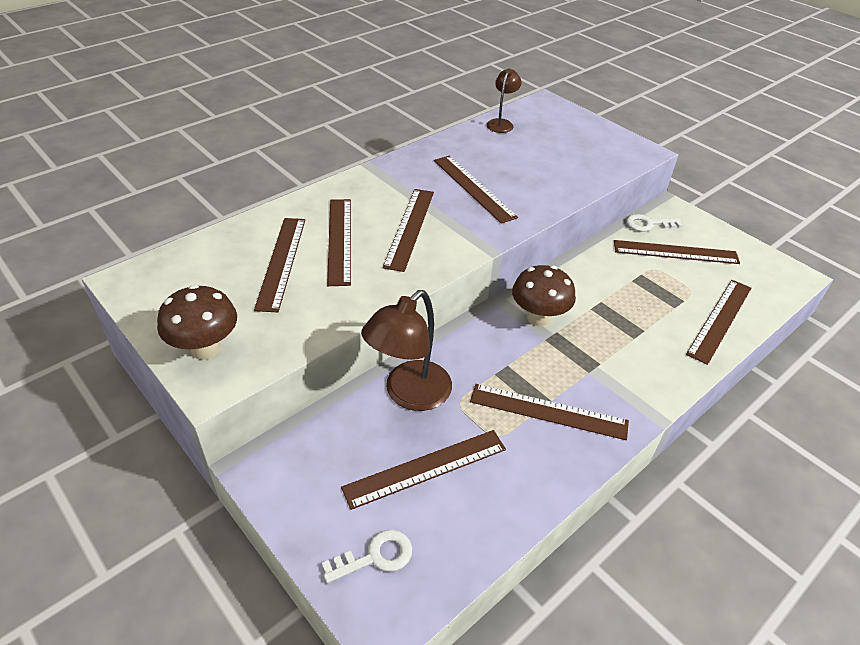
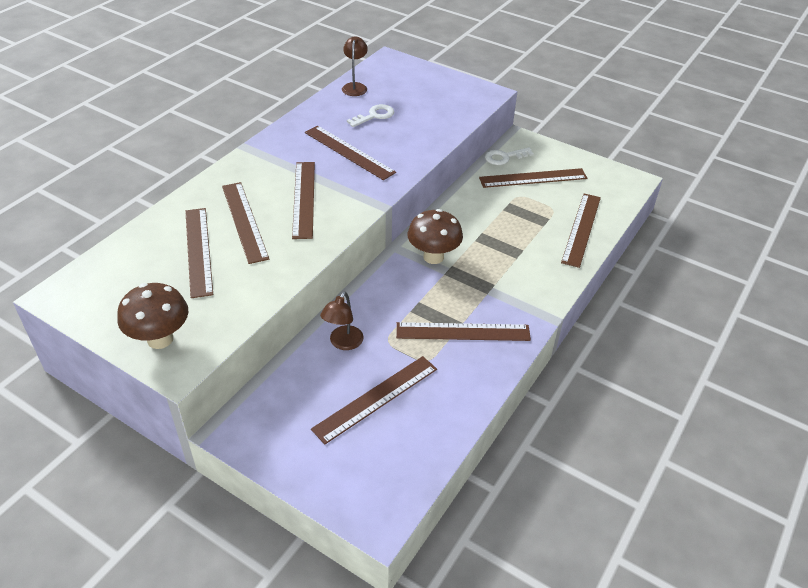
camera: 15 degrees left, 0 degrees up
white key [322,530,412,584] -> white key moved to [347,104,394,127]
brown lamp [361,290,452,411] -> brown lamp [320,292,363,350], size x0.57

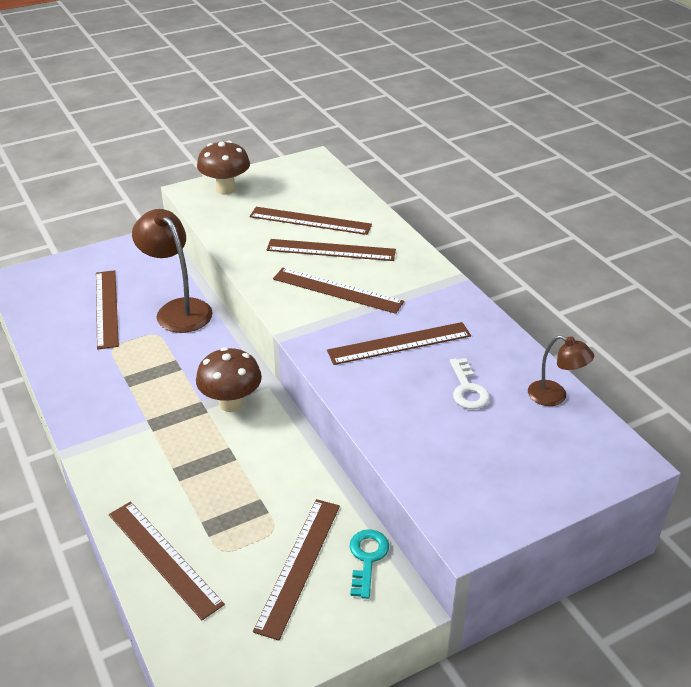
camera: 120 degrees right, 5 degrees down
brown lamp [320,292,363,350] -> brown lamp [132,209,213,333], size x1.75
brown ruler [396,322,531,341] -> none
white key [485,147,534,165] -> turquoise key [350,529,389,599]

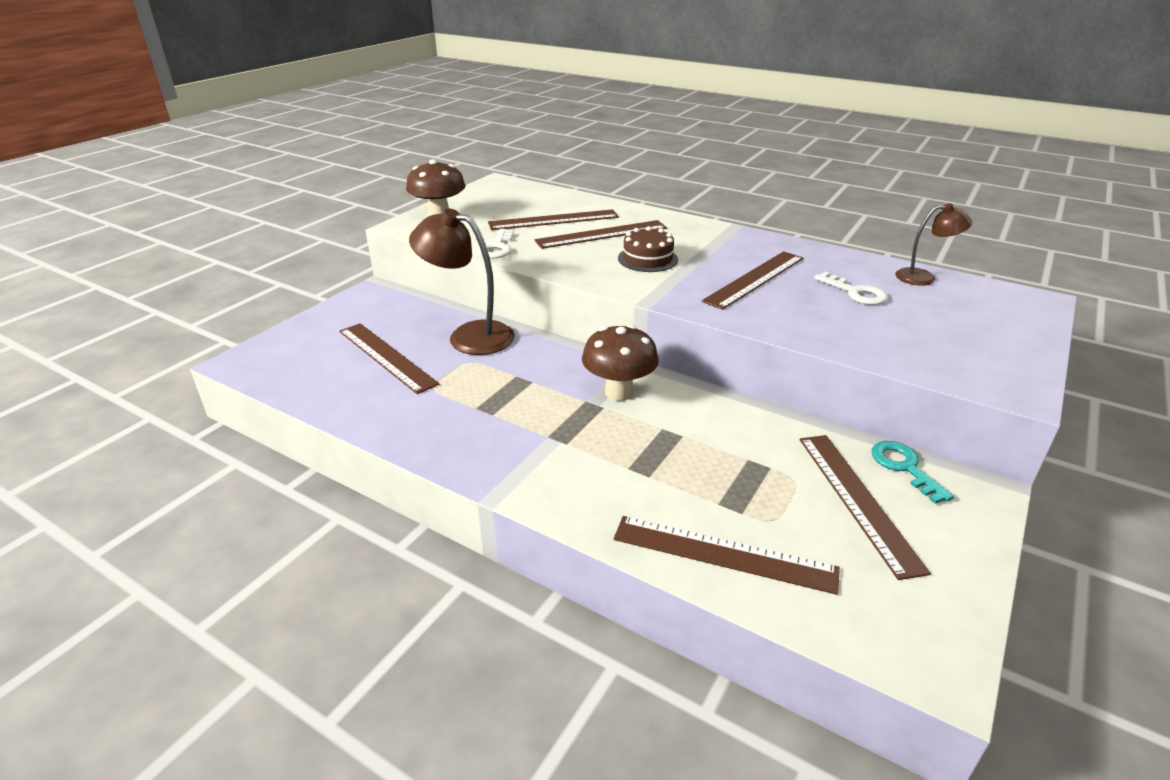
camera: 30 degrees left, 5 degrees down
brown ruler [273,268,404,314] -> brown cake [618,226,678,272]
none -> white key [478,229,514,258]

